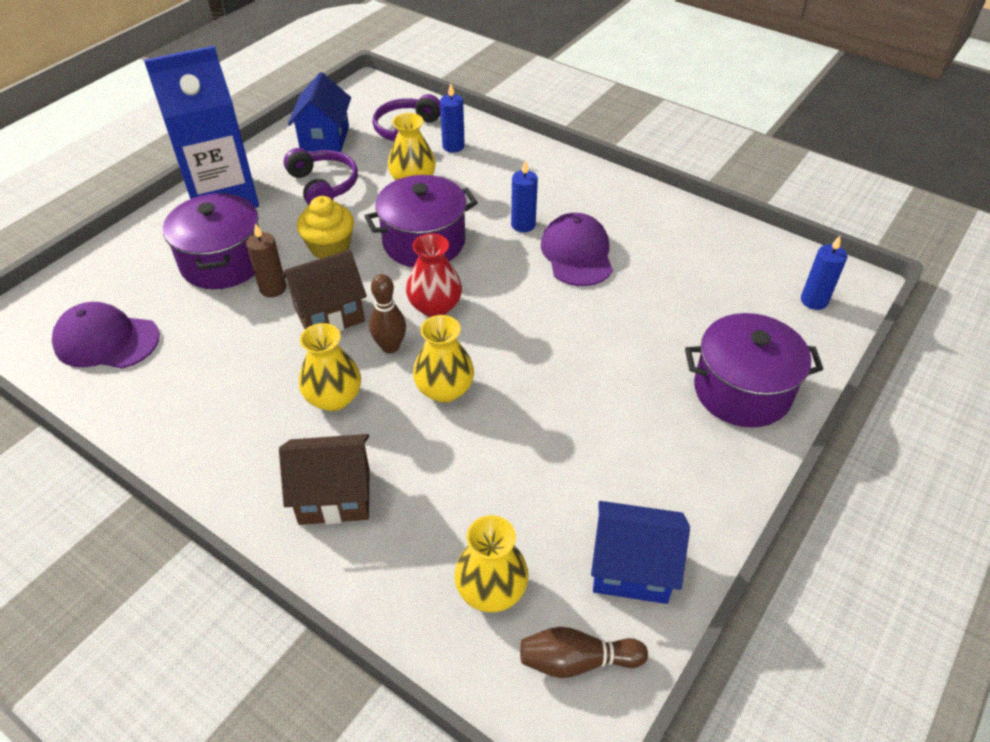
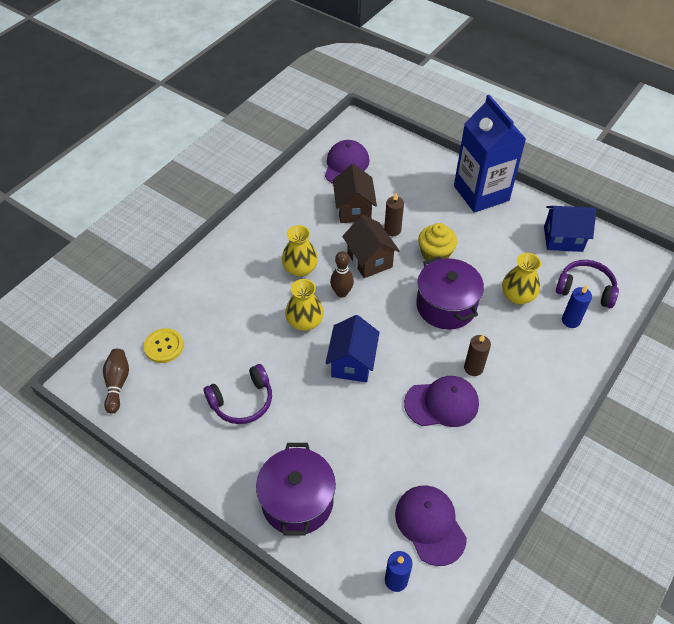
camera: 90 degrees right, 5 degrees up
purple pot [163,193,259,289] -> none
brown house [279,434,370,525] -> brown house moved to [333,164,377,223]
purple headphones [284,148,358,205] -> purple headphones moved to [204,364,272,424]
red vase [406,234,462,317] -> none
yellow vase [454,515,529,612] -> yellow button [144,328,184,363]
blue candle [511,160,538,232] -> brown candle [464,334,491,376]
blue house [591,501,690,604] -> blue house moved to [325,315,380,382]
none -> purple cap [395,485,467,566]

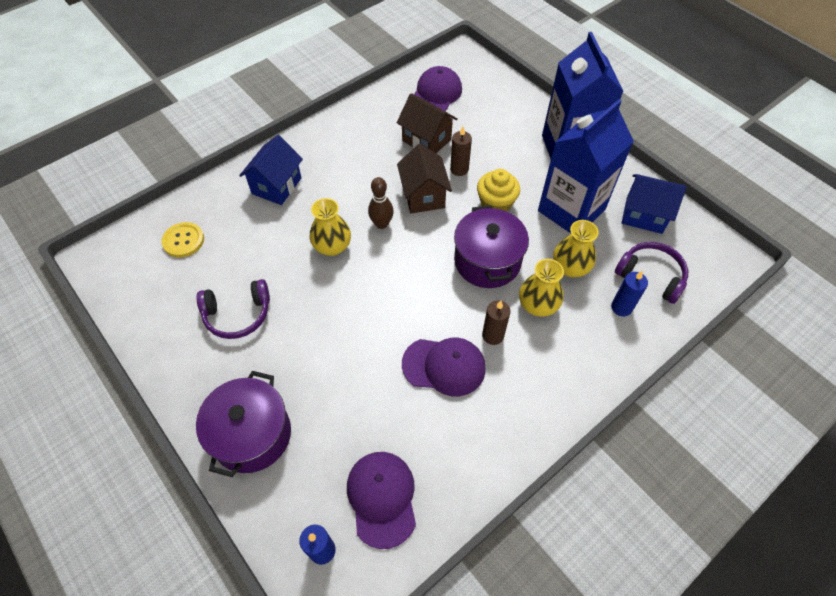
camera: 15 degrees right, 5 degrees up
brown bowling pin [103,349,129,414] -> none
yellow vase [282,225,318,277] -> yellow vase moved to [519,259,564,317]
blue house [325,315,380,382] -> blue house moved to [239,135,303,205]
brown house [333,164,377,223] -> brown house turned 60 degrees counterclockwise [397,93,458,153]
none -> blue carton [538,100,634,233]

